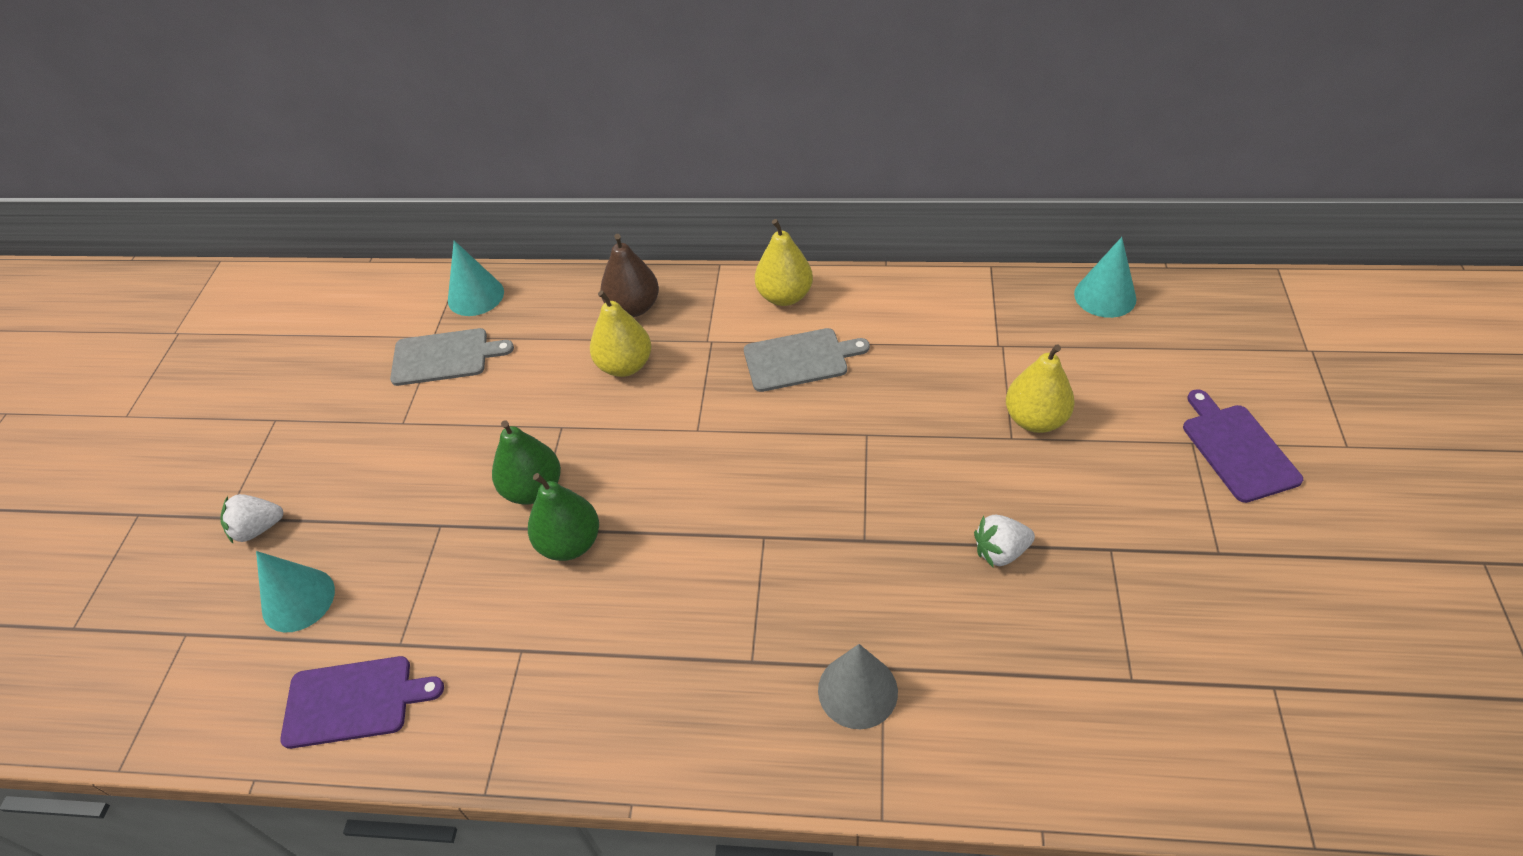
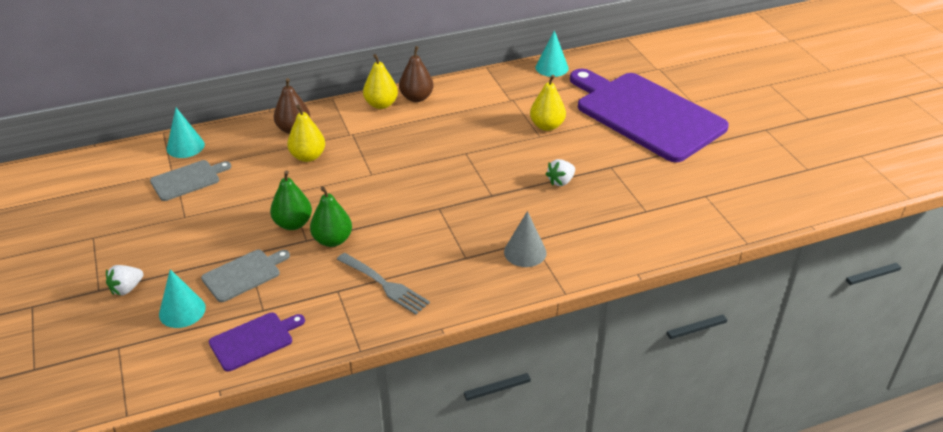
camera: 30 degrees left, 10 degrees down
grey cutting board [744,328,870,392] -> grey cutting board moved to [201,250,290,302]
purple cutting board [1183,389,1303,503] -> purple cutting board [570,69,729,162], size x2.39
none -> grey fork [337,253,430,315]
none -> brown pear [399,46,434,102]

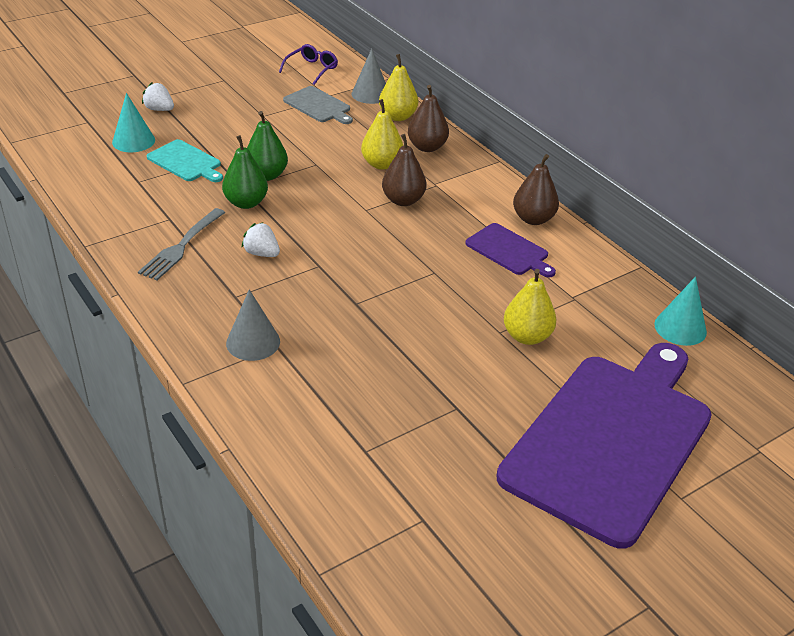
camera: 75 degrees right, 0 degrees up
turquoise cone [167,108,205,158] -> grey cone [352,49,386,104]
grey cutting board [201,250,290,302] -> turquoise cutting board [146,139,223,182]
purple cutting board [209,312,305,372] -> purple cutting board moved to [465,223,556,277]
yellow pear [363,54,398,109] -> yellow pear moved to [379,54,418,121]
white strawberry [546,159,575,186] -> white strawberry moved to [242,222,280,257]
none -> purple glasses [279,44,338,85]
none -> brown pear [382,134,426,206]

